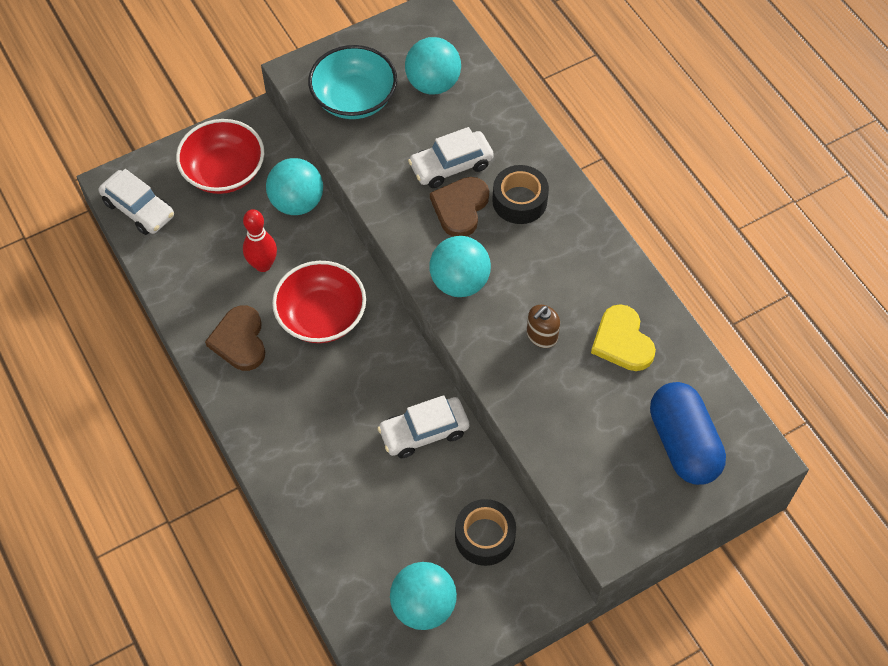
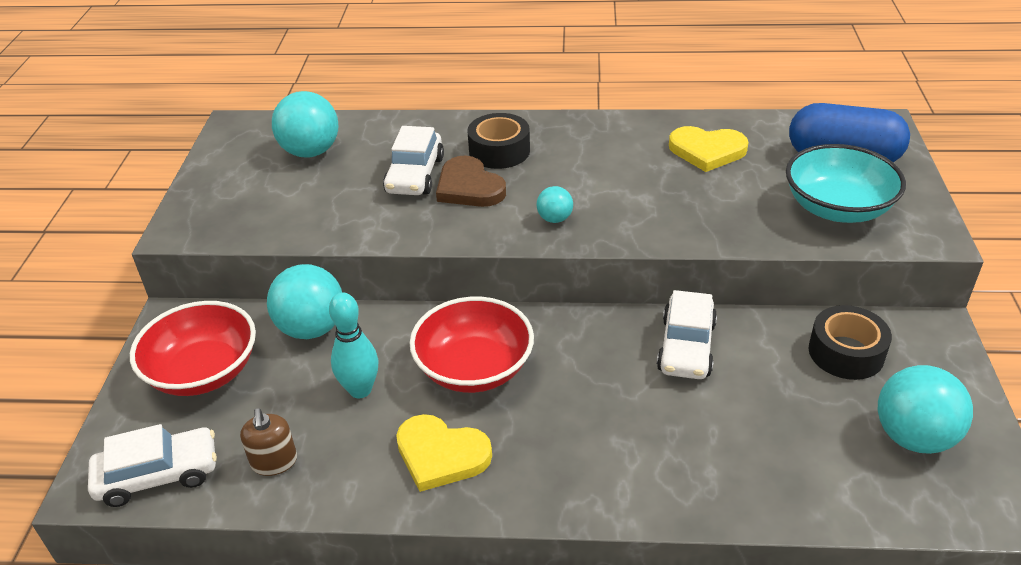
camera: 55 degrees left, 20 degrees down
brown heart [205,306,265,371] -> yellow heart [396,414,492,492]
red bowling pin [243,209,277,272] -> turquoise bowling pin [329,292,378,398]
turquoise bowl [308,45,397,119] -> turquoise bowl moved to [786,144,906,223]
turquoise ball [430,236,491,297] -> turquoise ball [537,186,573,223], size x0.51
brown soap dispenser [527,305,560,348] -> brown soap dispenser moved to [240,408,297,476]

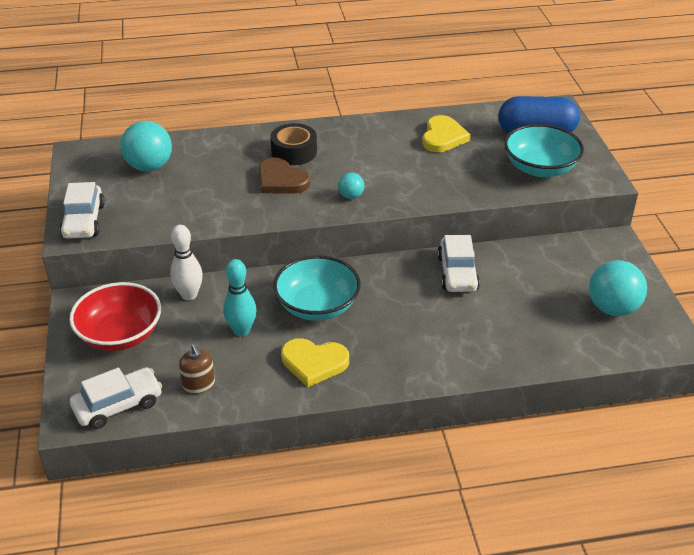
camera: 15 degrees left, 0 degrees up
turquoise ball [267,264,342,339] -> white bowling pin [170,225,203,300]
white car [383,126,444,195] -> white car moved to [60,182,105,239]
red bowl [410,297,534,393] -> turquoise bowl [273,255,361,321]
yellow heart [669,126,749,172] -> yellow heart turned 75 degrees counterclockwise [422,115,471,152]
black tape [809,305,892,380] -> none

